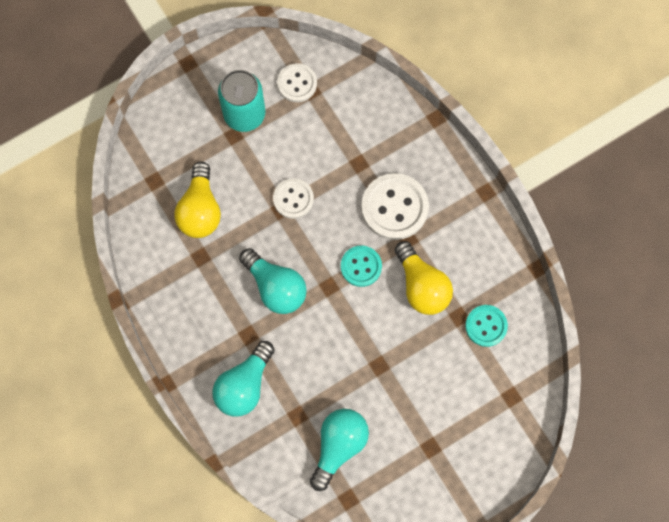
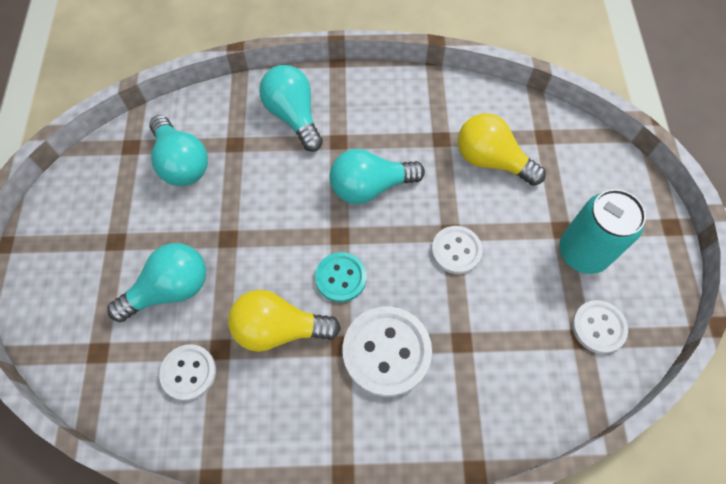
camera: 120 degrees right, 10 degrees down
turquoise button [465,305,508,347] -> white button [159,344,216,401]
none -> turquoise light bulb [107,243,206,322]

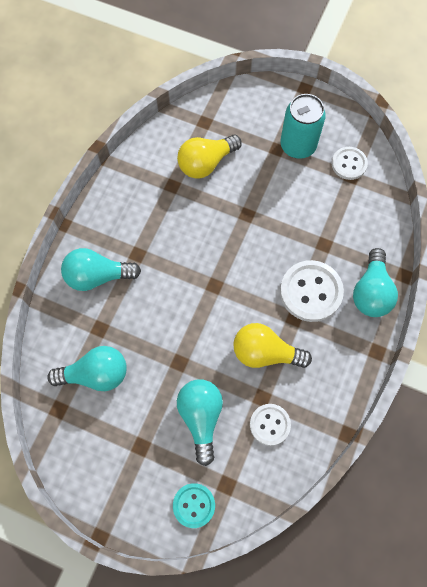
camera: 65 degrees left, 5 degrees up
yellow light bulb [228,290,341,352] -> yellow light bulb turned 75 degrees clockwise [233,323,312,368]
turquoise button [315,252,366,302] -> turquoise button moved to [173,483,215,528]
turquoise light bulb [329,149,425,204] -> turquoise light bulb moved to [353,248,398,317]
white button [431,226,483,274] -> none

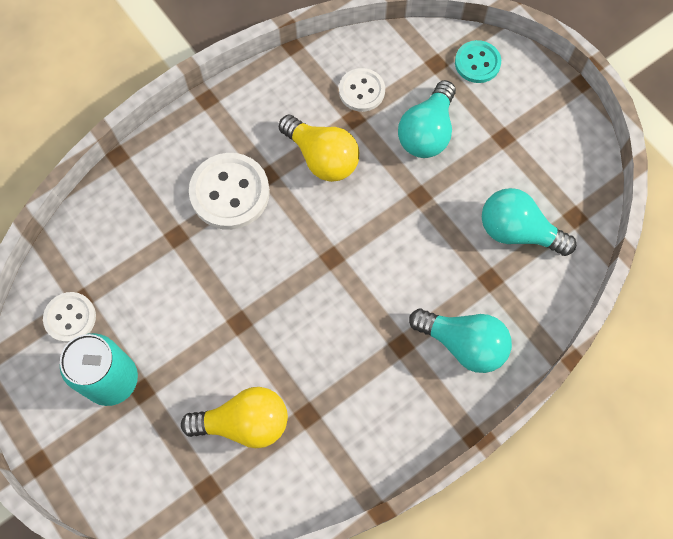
camera: 150 degrees left, 0 degrees up
turquoise light bulb [353,248,398,317] -> none

